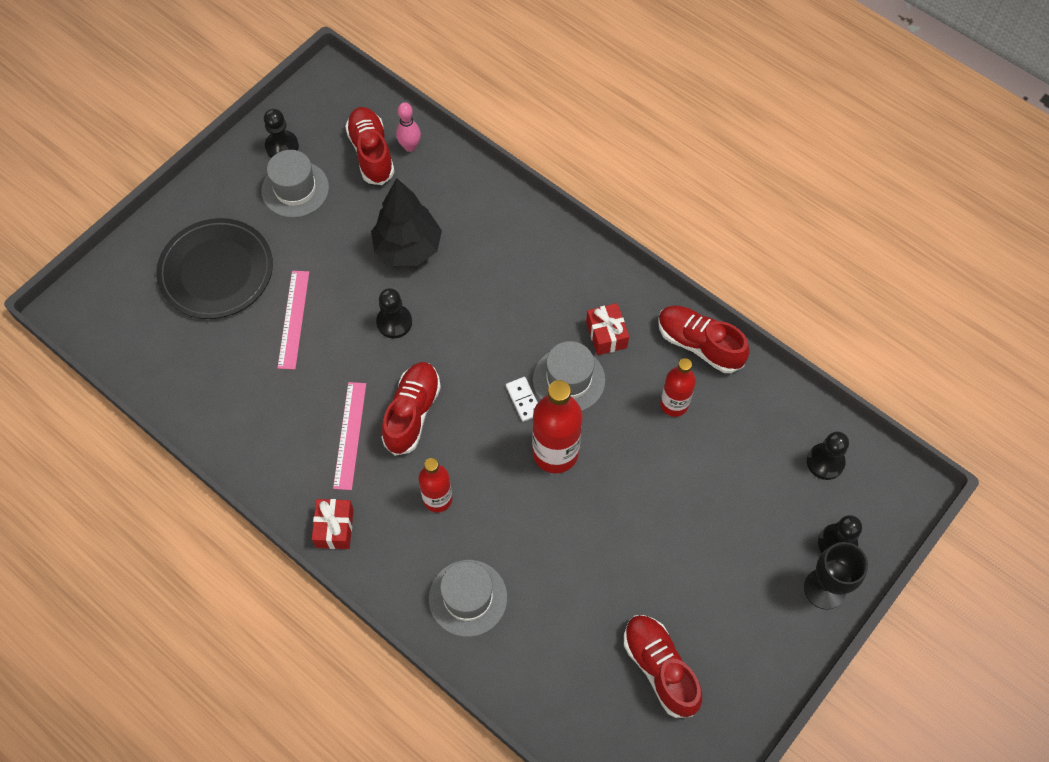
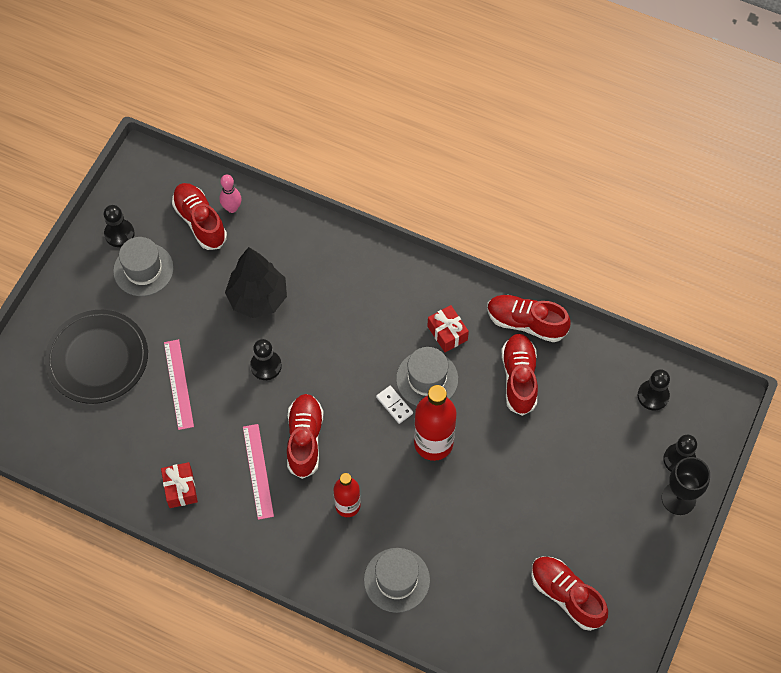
camera: 15 degrees left, 0 degrees up
red gift [312,499,354,549] -> red gift moved to [161,462,198,508]
red bottle [660,358,696,417] -> red shoe [501,334,538,416]

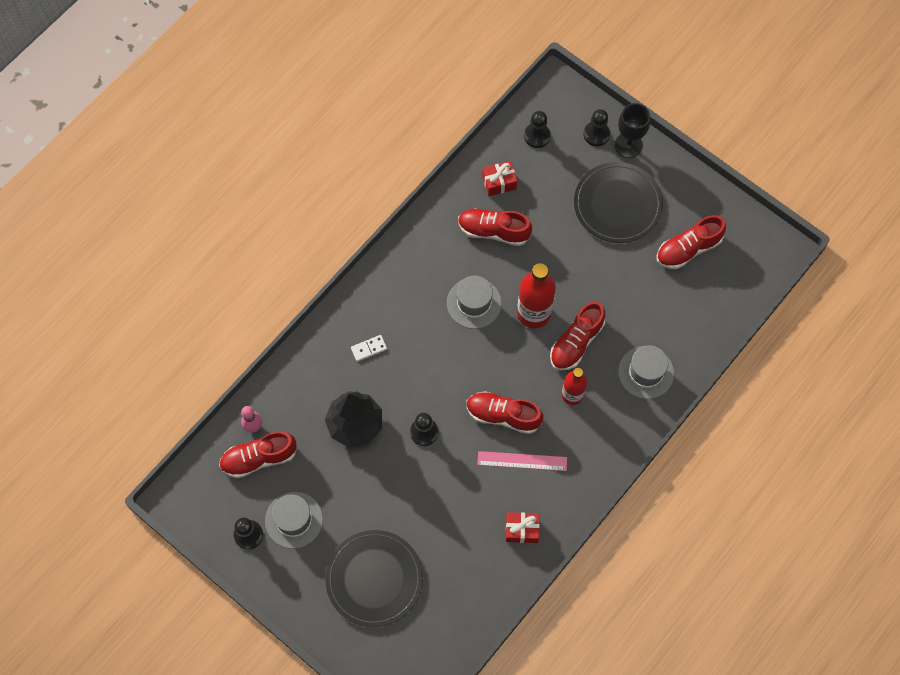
camera: 75 degrees left, 5 degrees up
pink ruler [164,339,194,430] -> none
white domino [376,386,413,424] -> white domino moved to [351,335,387,362]
red gift [427,305,469,352] -> red gift moved to [482,161,517,196]
red shoe [487,295,571,342] -> red shoe moved to [550,301,605,370]
none -> black plate [574,162,663,243]

